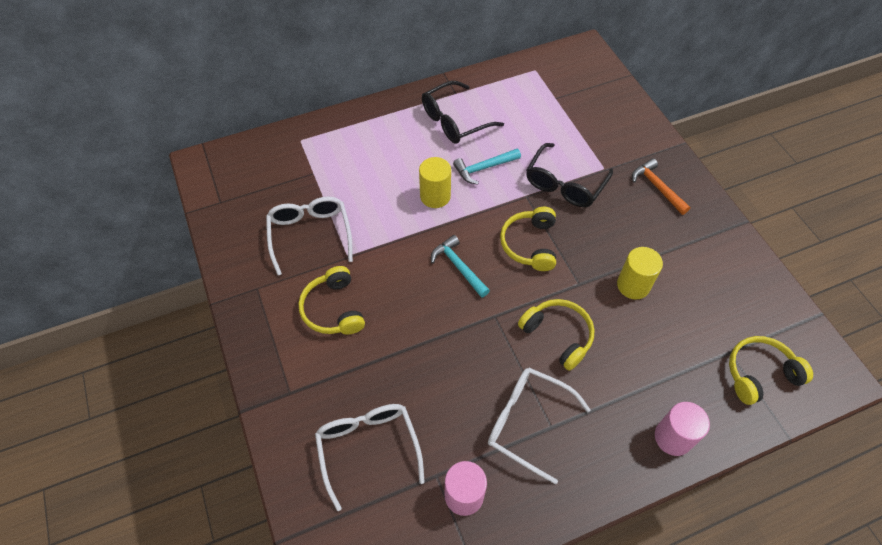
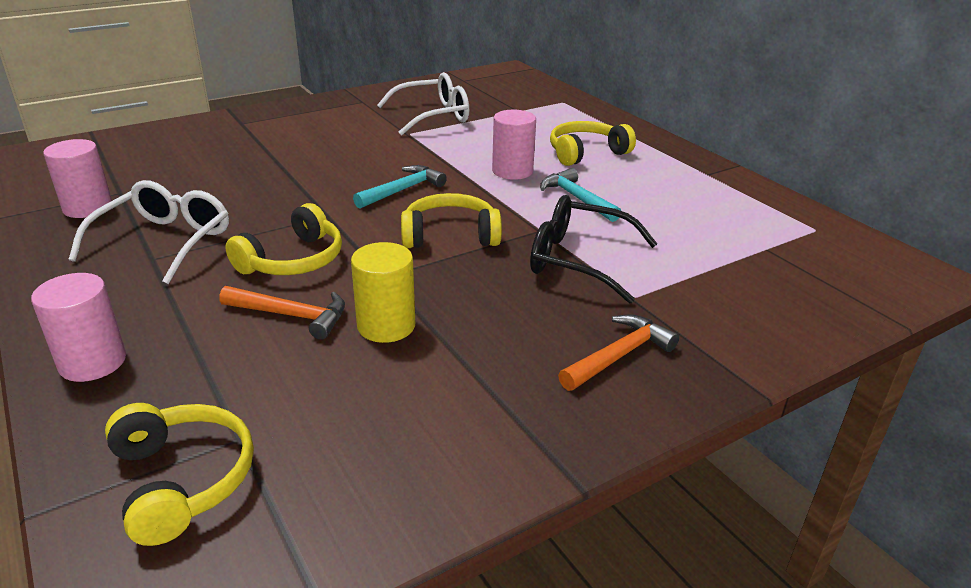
camera: 80 degrees right, 25 degrees down
yellow headphones [298,266,365,335] -> yellow headphones moved to [550,121,636,166]
white glasses [315,404,425,511] -> none
yellow cylinder [419,157,451,208] -> pink cylinder [492,110,536,180]
black glasses [422,81,504,144] -> none
none -> orange hammer [219,286,345,340]

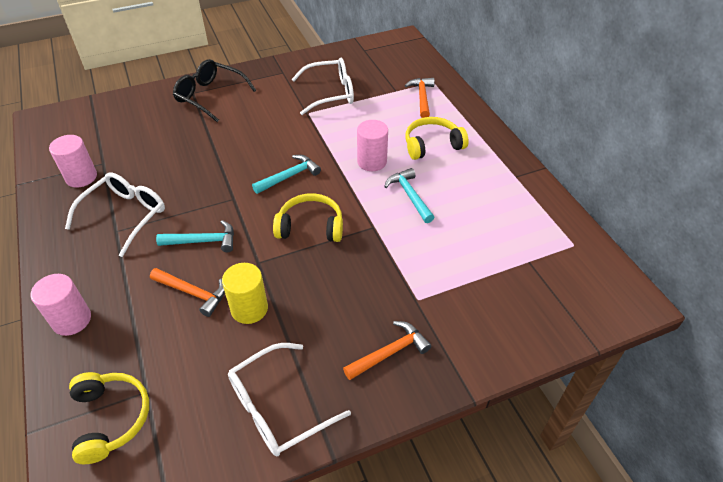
camera: 10 degrees right, 15 degrees up
yellow headphones [225,203,342,275] -> turquoise hammer [156,220,234,252]
black glasses [530,195,657,303] -> black glasses moved to [173,59,256,122]
none -> white glasses [228,343,351,456]
none -> orange hammer [405,78,435,118]

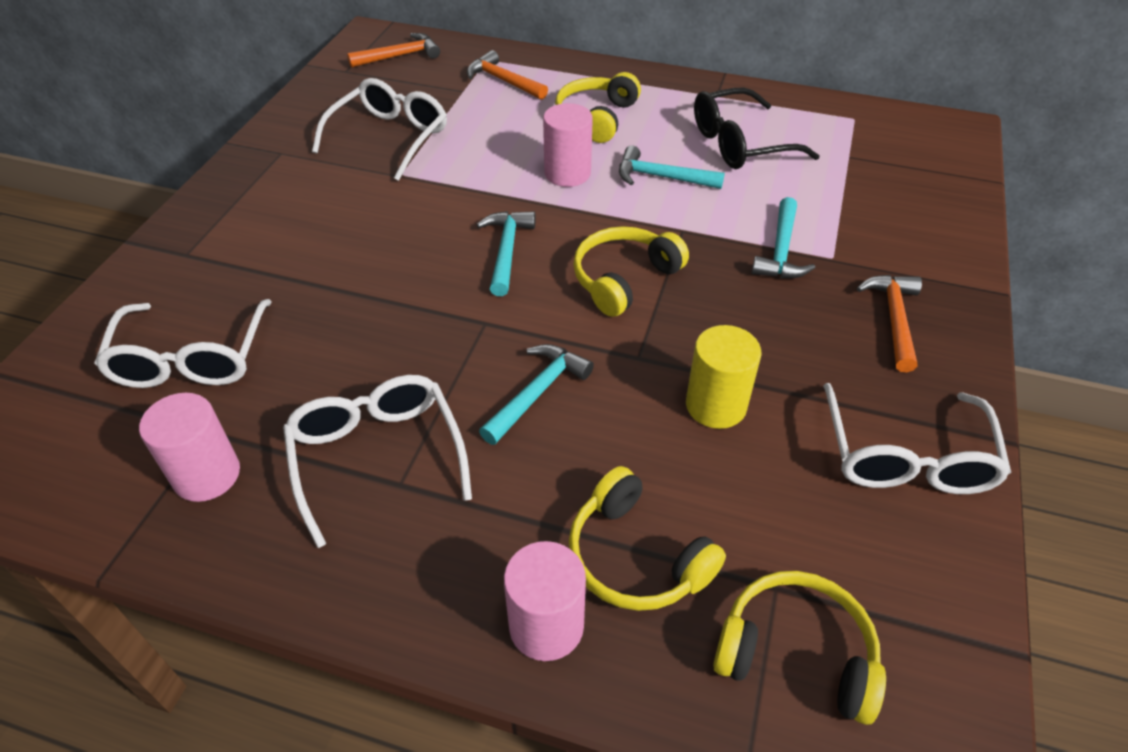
camera: 50 degrees left, 0 degrees up
orange hammer [150,268,225,317] -> orange hammer moved to [347,33,440,68]
black glasses [173,59,256,122] -> black glasses moved to [694,88,820,169]
none -> white glasses [94,299,272,388]
none -> yellow headphones [569,466,726,611]
none -> turquoise hammer [751,197,815,278]

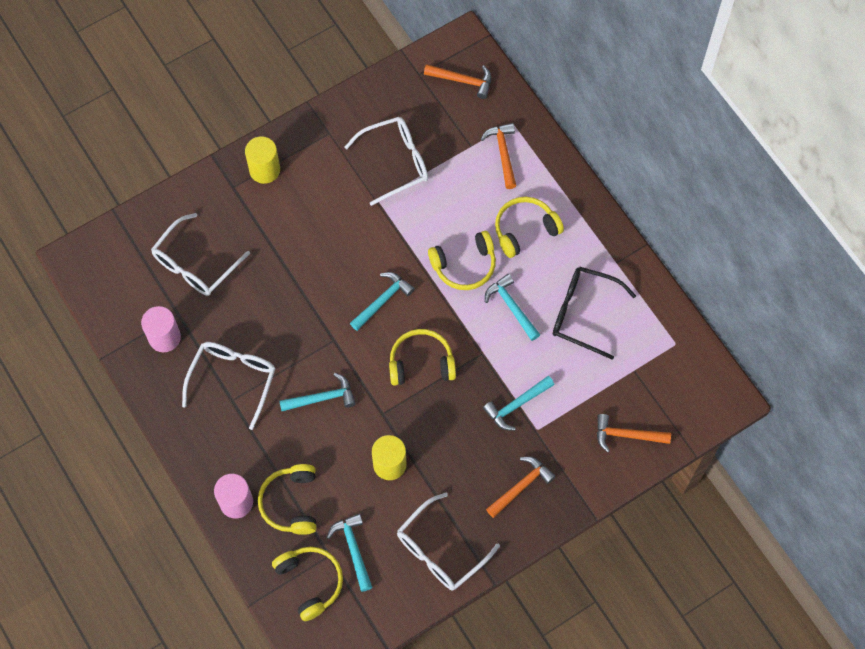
camera: 40 degrees right, 20 degrees up
pink cylinder [543,103,593,187] -> yellow headphones [428,231,496,290]
none -> yellow cylinder [245,136,280,184]
none -> turquoise hammer [327,513,373,592]
none -> orange hammer [597,414,671,452]

